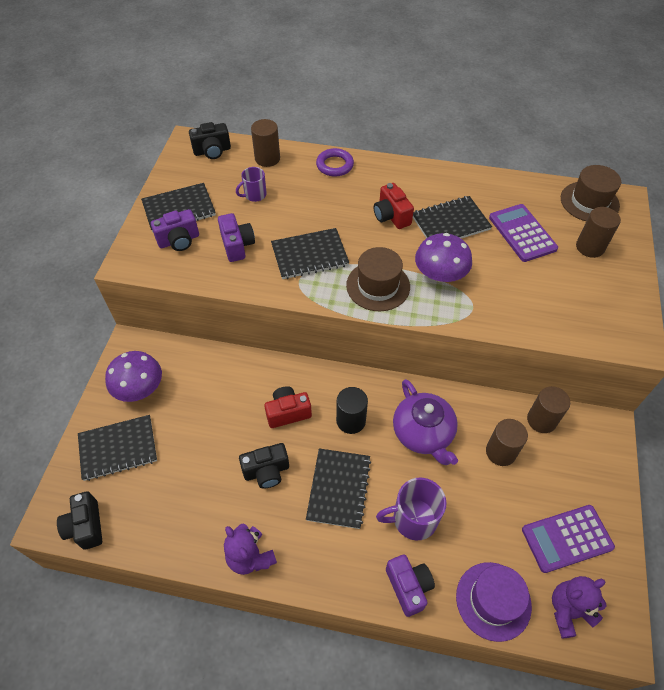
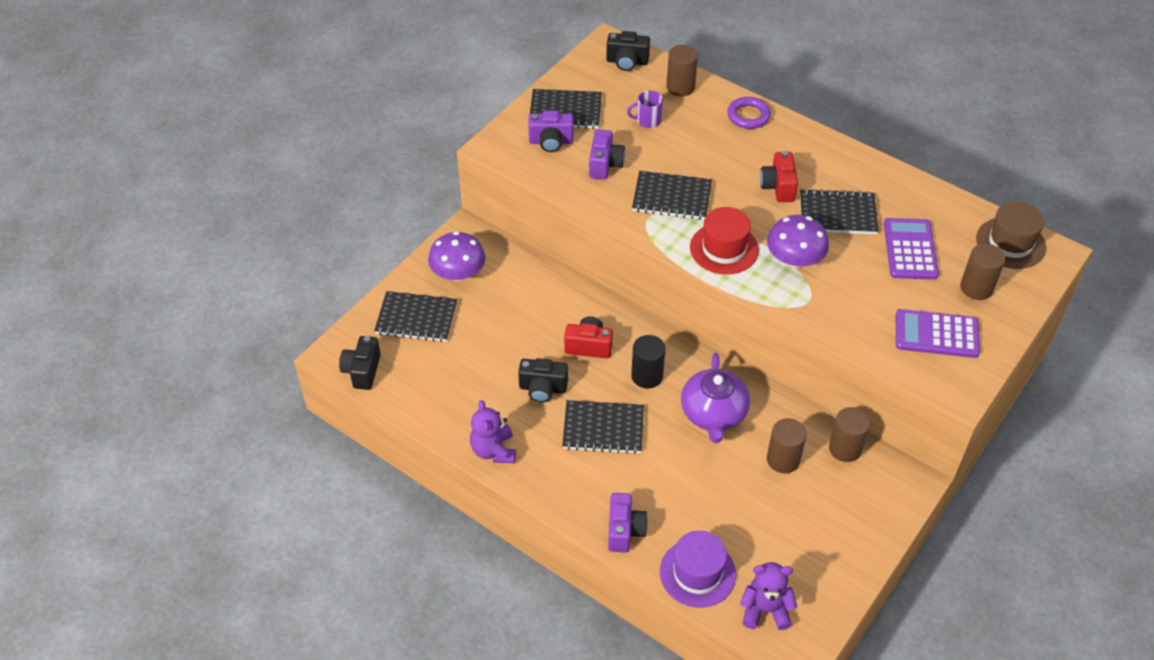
camera: 25 degrees right, 5 degrees down
black notebook [306,448,371,529] -> black notebook turned 60 degrees clockwise [562,400,644,454]
brown hat [346,247,410,311] -> red hat [690,207,759,275]
purple mug [376,478,446,541] -> none
purple calculator [522,505,615,573] -> purple calculator moved to [896,309,980,358]

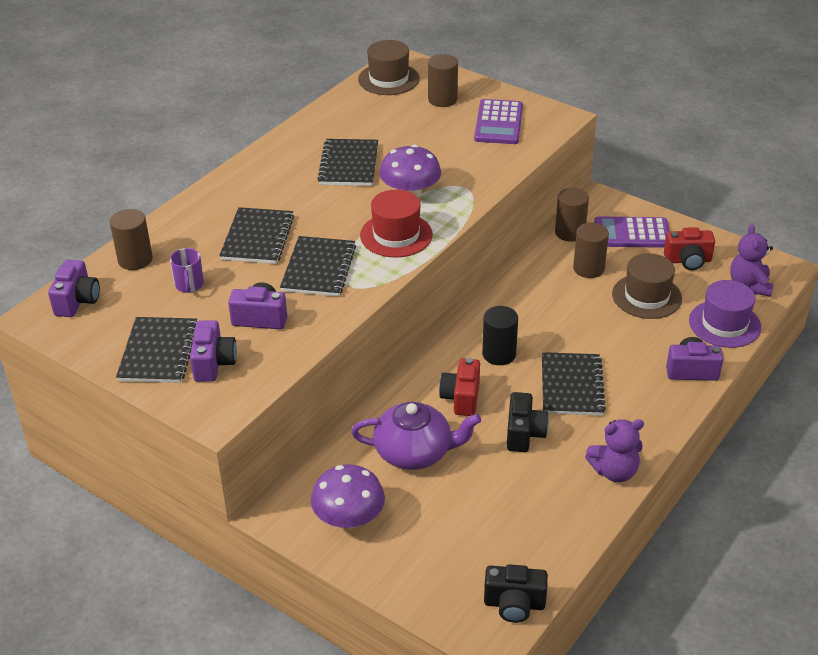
camera: 90 degrees left, 10 degrees down
black notebook [374,291,457,342] -> black notebook moved to [219,207,294,264]
black camera [606,31,650,71] -> purple camera [48,260,100,317]
purple teapot [681,352,750,443] -> purple teapot moved to [351,402,481,470]
purple ring [727,97,771,129] -> none
red camera [760,151,798,202] -> red camera moved to [664,227,715,270]
purple calculator [884,218,939,280] -> purple calculator moved to [594,216,670,248]
none -> brown hat [612,253,682,319]

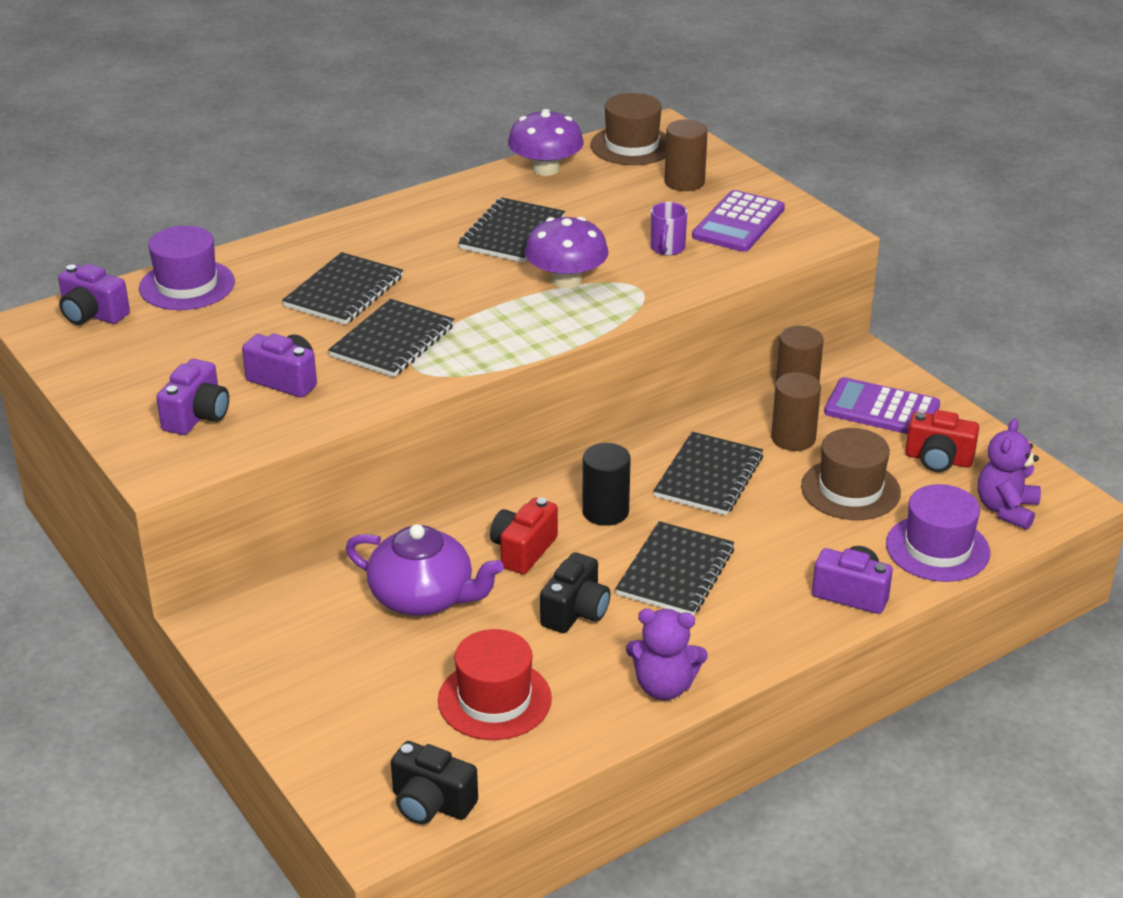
camera: 20 degrees right, 5 degrees down
purple camera [48,260,100,317] -> purple camera turned 90 degrees clockwise [58,264,130,325]
brown cylinder [110,209,153,270] -> purple hat [139,226,235,310]
black notebook [116,317,197,383] -> black notebook moved to [653,432,763,515]
purple mug [170,248,204,293] -> purple mug moved to [650,202,688,256]
purple mushroom [311,464,385,528] -> purple mushroom moved to [508,109,584,176]
red hat [360,190,433,257] -> red hat moved to [438,629,552,740]

